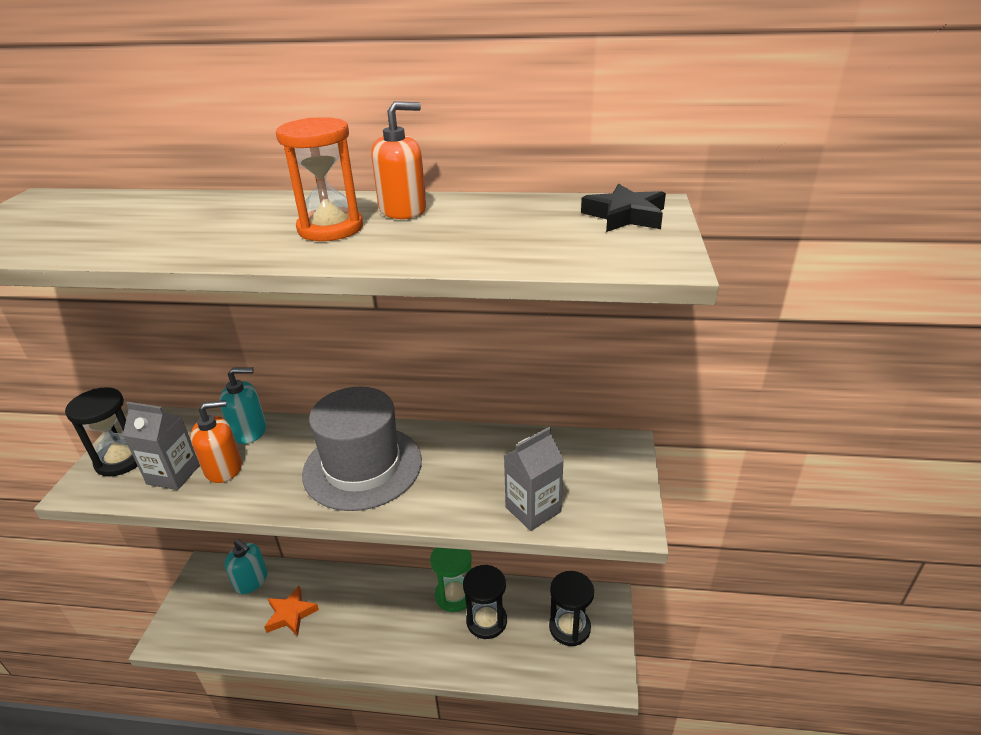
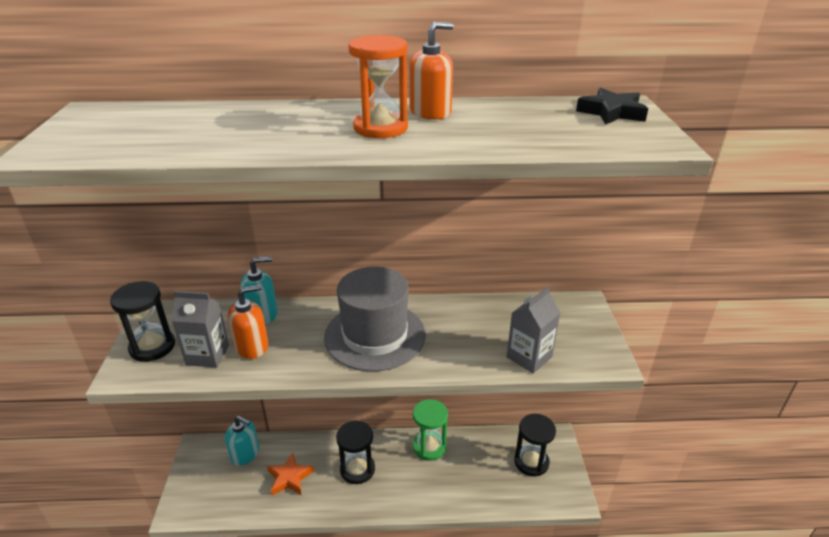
camera: 10 degrees left, 0 degrees up
black hourglass [463,565,507,639] -> black hourglass moved to [336,420,375,484]

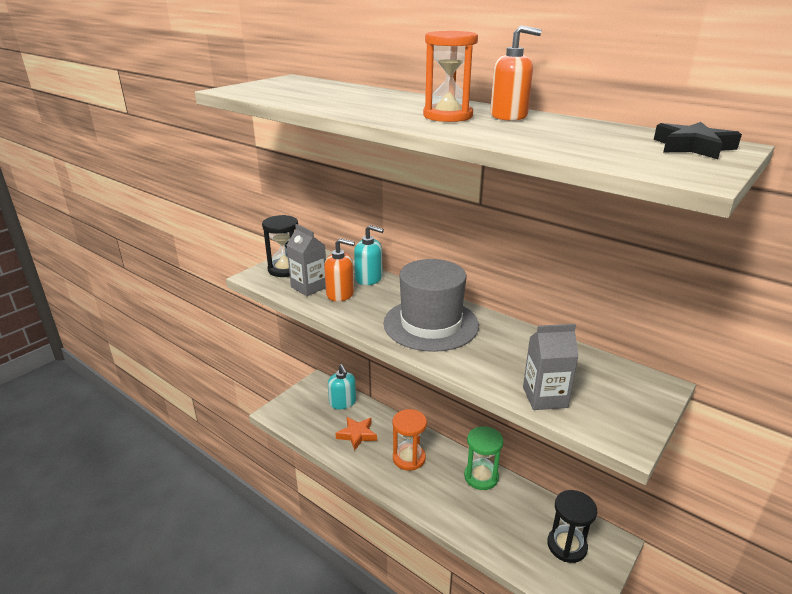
camera: 40 degrees right, 5 degrees down
black hourglass [336,420,375,484] -> orange hourglass [393,409,427,471]

